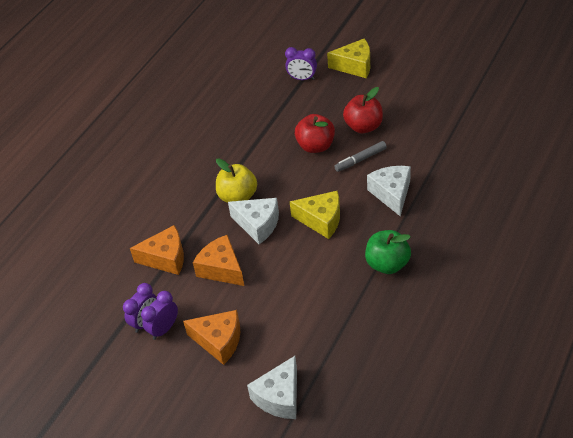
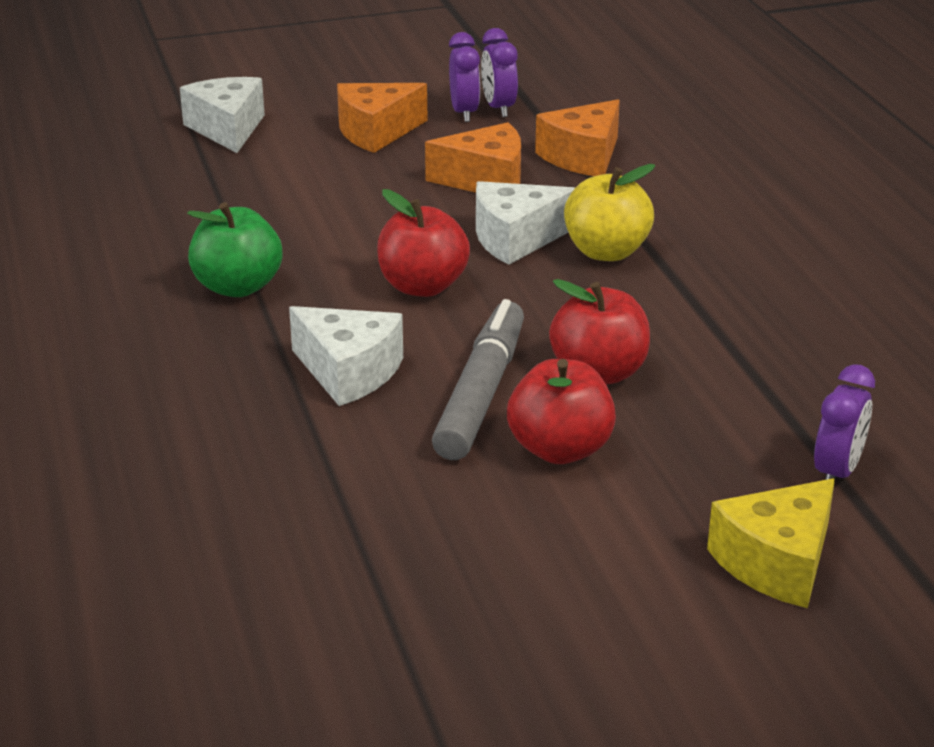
camera: 130 degrees right, 15 degrees down
purple clock [285,47,317,80] -> purple clock turned 150 degrees clockwise [814,364,875,480]
yellow cheese [290,190,340,239] -> red apple [377,189,470,297]
grey marker [334,141,387,172] -> grey marker [432,299,524,460], size x1.69

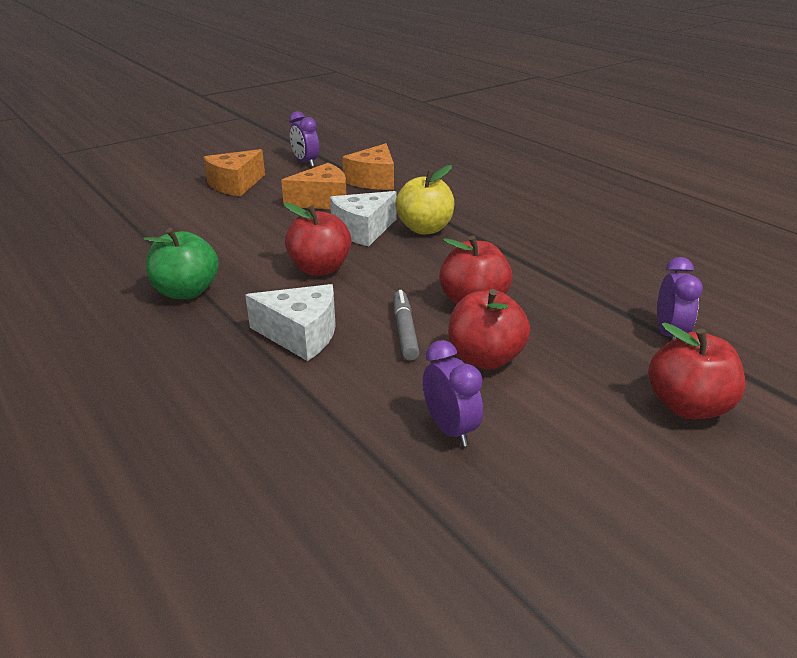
camera: 20 degrees left, 0 degrees up
white cheese [180,77,265,153] -> none
grey marker [432,299,524,460] -> grey marker [393,290,420,361], size x0.59
purple clock [449,32,480,122] -> purple clock moved to [423,340,483,447]
yellow cheese [707,478,835,608] -> red apple [648,322,745,419]

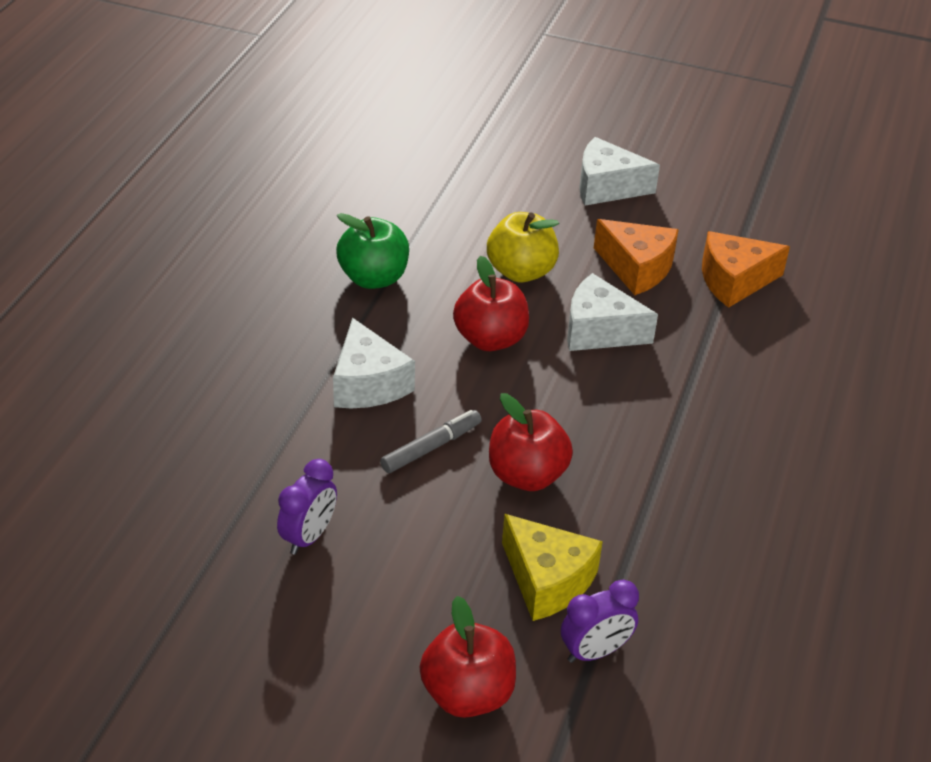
camera: 55 degrees right, 10 degrees up
orange cheese [203,149,265,196] -> white cheese [579,137,660,206]
purple clock [289,111,319,167] -> none
yellow apple [395,165,454,234] -> yellow apple moved to [487,212,559,283]
red apple [448,289,530,370] -> none
none -> yellow cheese [502,513,603,621]

